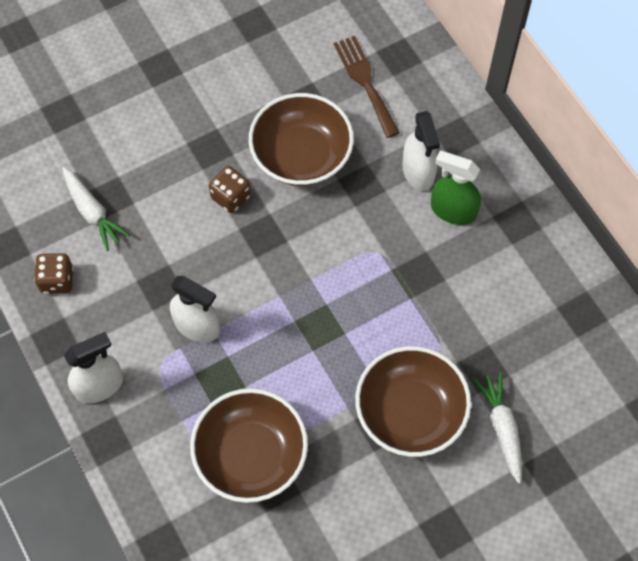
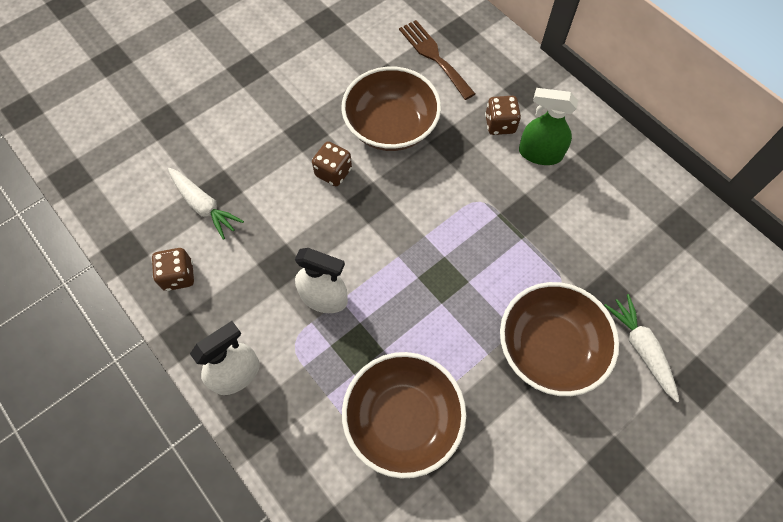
camera: 10 degrees left, 0 degrees up
white spray bottle [402,111,440,191] -> brown dice [485,96,521,135]

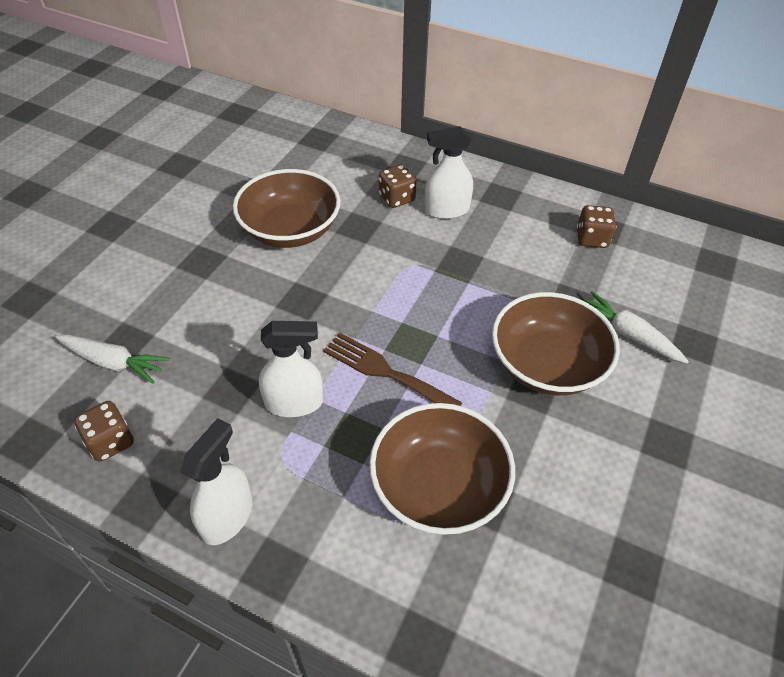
camera: 25 degrees left, 15 degrees down
brown dice [312,141,352,186] -> brown dice moved to [577,205,616,248]
brown fork [399,20,475,100] -> brown fork moved to [323,333,462,406]
green spray bottle [519,88,578,165] -> white spray bottle [425,126,473,219]

